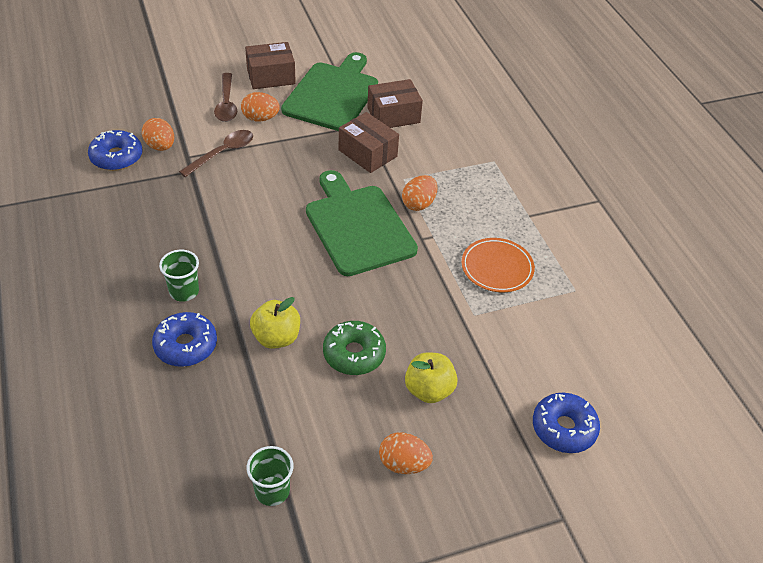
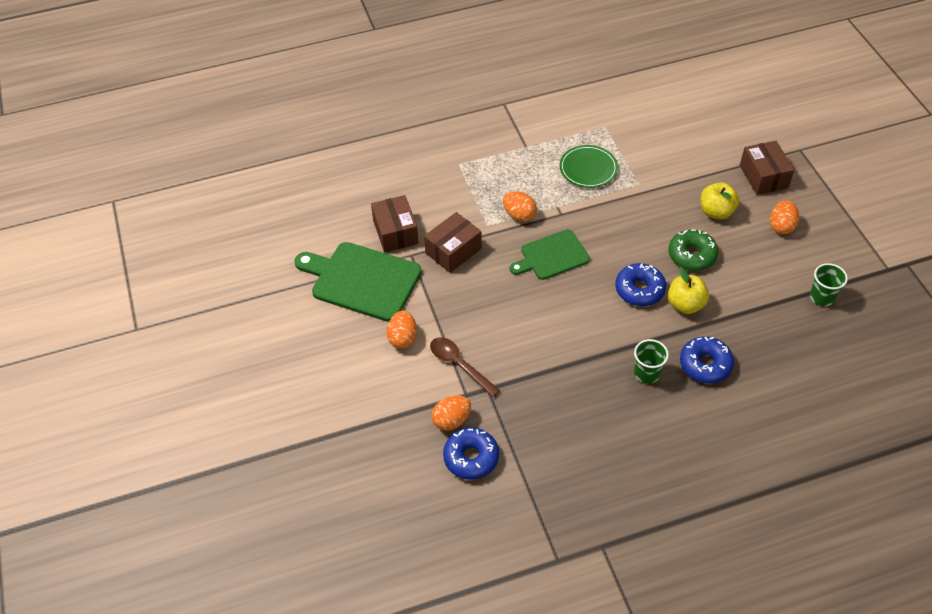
camera: 85 degrees left, 5 degrees up
brown spoon [214,73,237,122] -> none
brown box [245,42,296,89] -> brown box moved to [740,141,794,195]
green cutting board [306,170,418,276] -> green cutting board [510,229,590,280], size x0.63
orange plate [462,238,535,292] -> green plate [559,145,618,188]
blue donut [533,393,600,453] -> blue donut moved to [615,263,666,306]

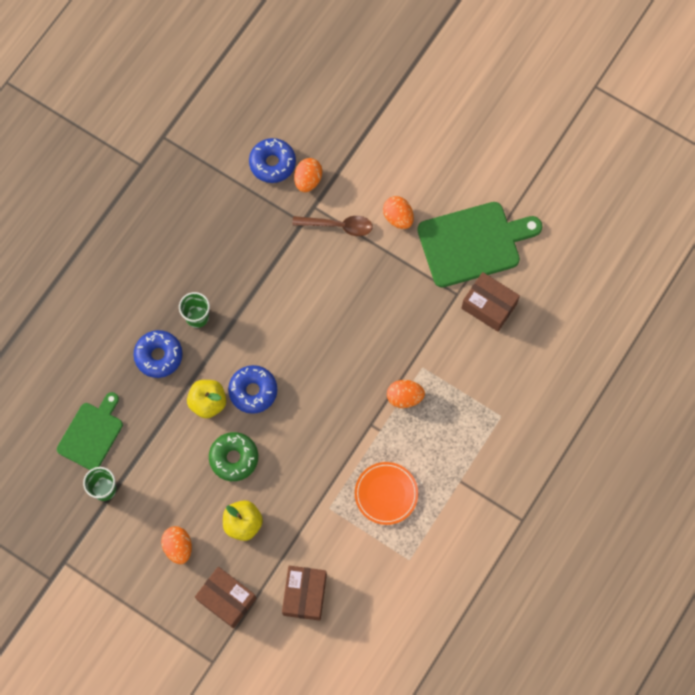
camera: 140 degrees right, 20 degrees up
brown box [424,212,482,273] -> brown box moved to [282,566,327,621]
green cutting board [510,229,590,280] -> green cutting board moved to [57,392,123,470]
green plate [559,145,618,188] -> orange plate [355,462,418,525]

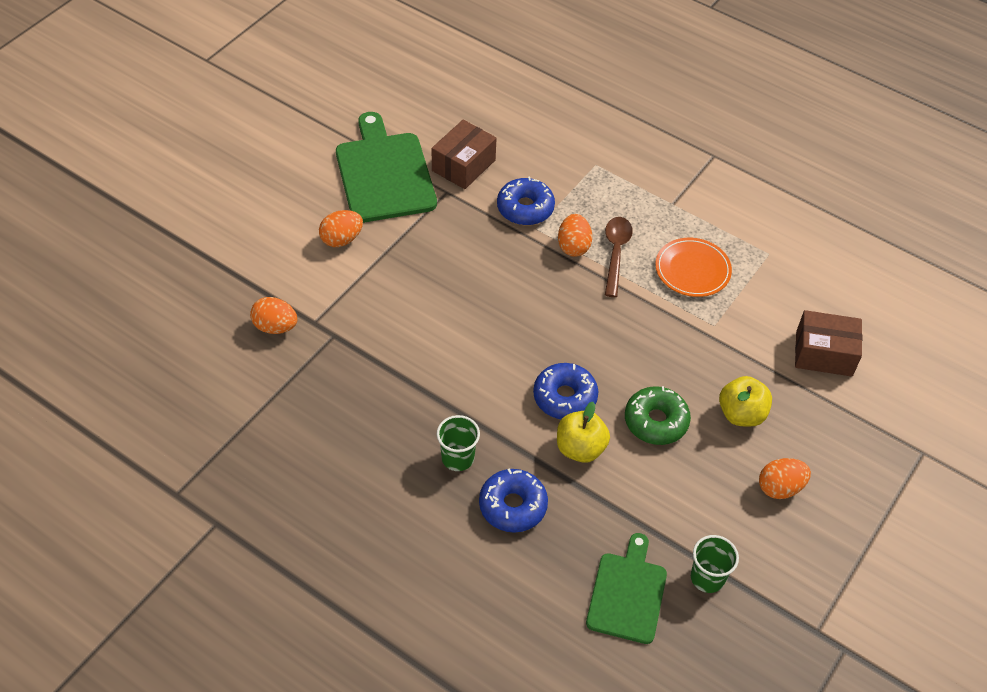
camera: 90 degrees left, 20 degrees down
green cutting board [57,392,123,470] -> green cutting board turned 75 degrees clockwise [586,533,667,644]
brown box [195,567,257,628] -> none
blue donut [249,138,296,183] -> blue donut moved to [497,177,555,225]
brown spoon [292,216,373,236] -> brown spoon moved to [605,217,633,297]

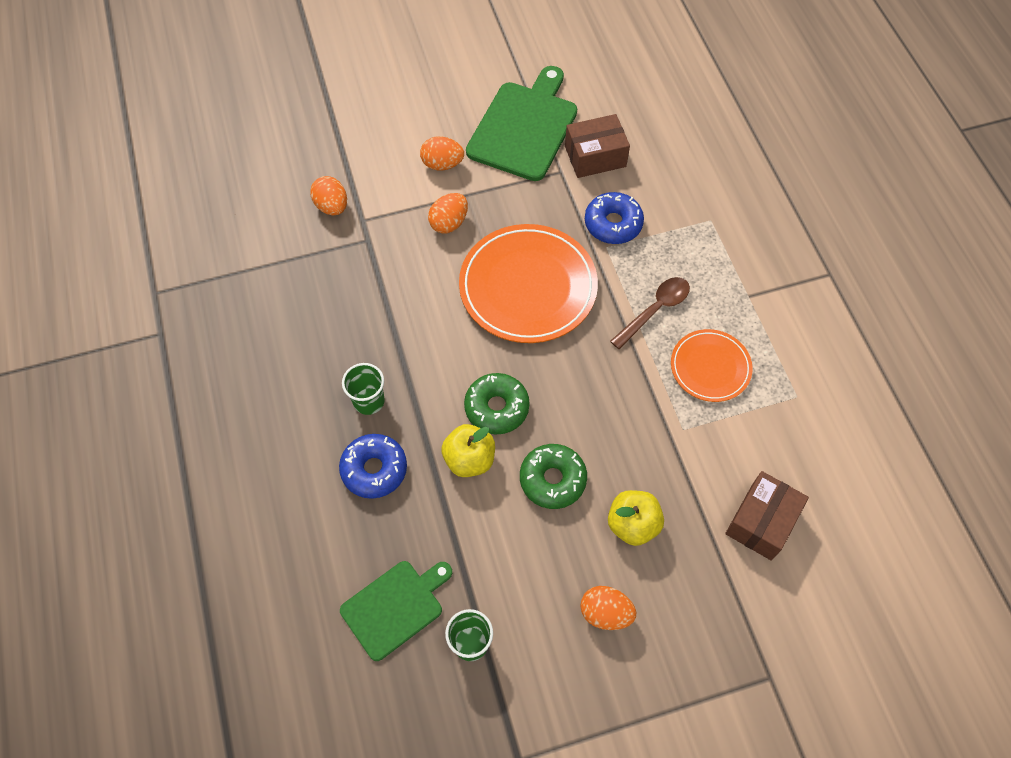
camera: 40 degrees right, 10 degrees up
blue donut [533,363,598,419] -> green donut [464,373,530,434]
orange egg [558,214,592,257] -> orange egg moved to [428,193,468,234]
brown box [795,310,862,376] -> brown box turned 75 degrees clockwise [725,471,809,561]
none -> orange plate [459,224,598,343]

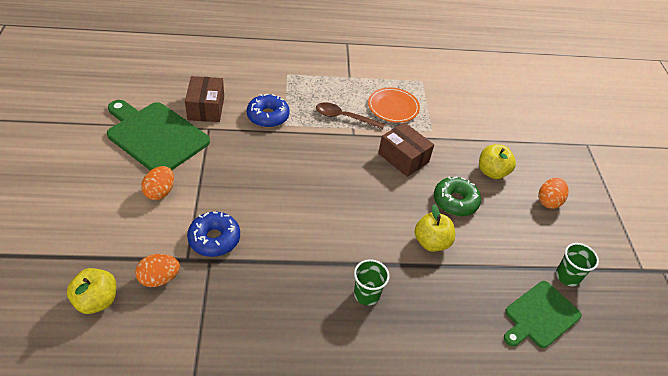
camera: 80 degrees left, 15 degrees down
blue donut [339,434,407,499] -> blue donut moved to [187,212,240,257]
green cutting board [340,561,452,661] -> green cutting board turned 105 degrees counterclockwise [504,281,582,348]
orange egg [428,193,468,234] -> none
orange plate [459,224,598,343] -> none
green donut [464,373,530,434] -> none
brown spoon [610,277,690,349] -> brown spoon turned 45 degrees counterclockwise [316,102,385,130]
brown box [725,471,809,561] -> brown box moved to [378,122,434,177]
none -> yellow apple [67,268,116,314]

